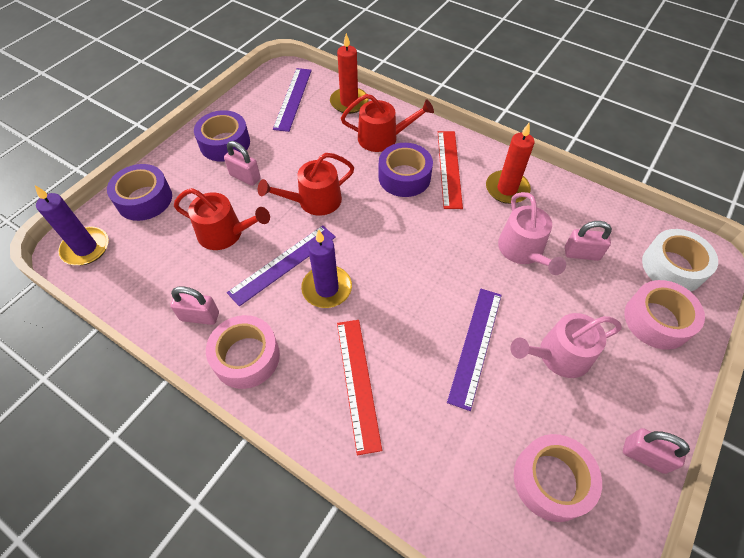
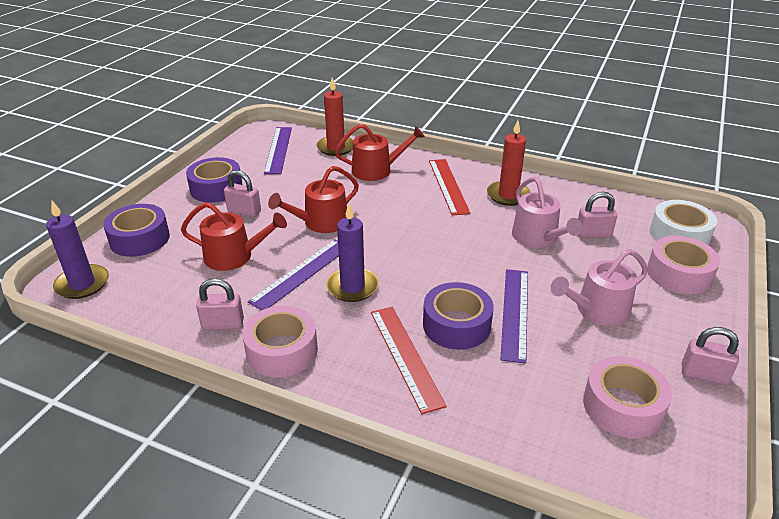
camera: 10 degrees left, 20 degrees down
purple tape [378,143,433,197] -> purple tape moved to [423,282,494,350]

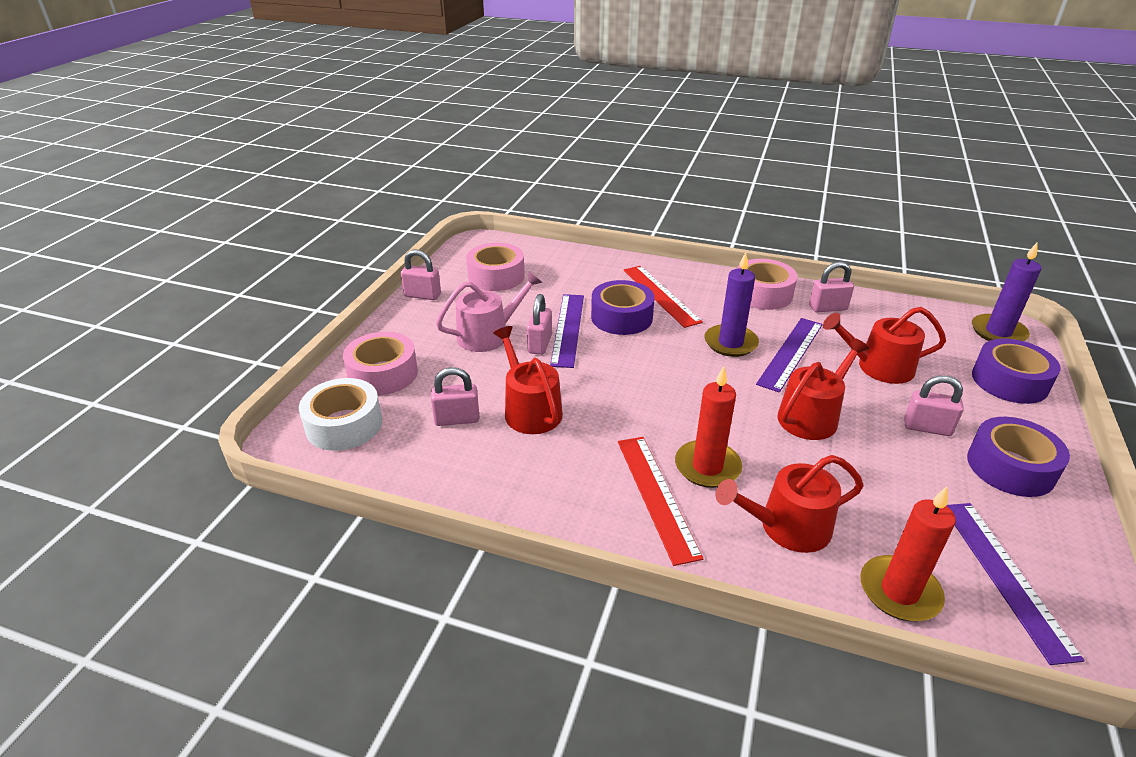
camera: 175 degrees right, 0 degrees up
red candle [487,120,531,206] -> red candle moved to [675,366,742,488]
pink watering can [512,177,583,248] -> red watering can [493,326,563,434]
none -> pink padlock [527,294,552,355]

